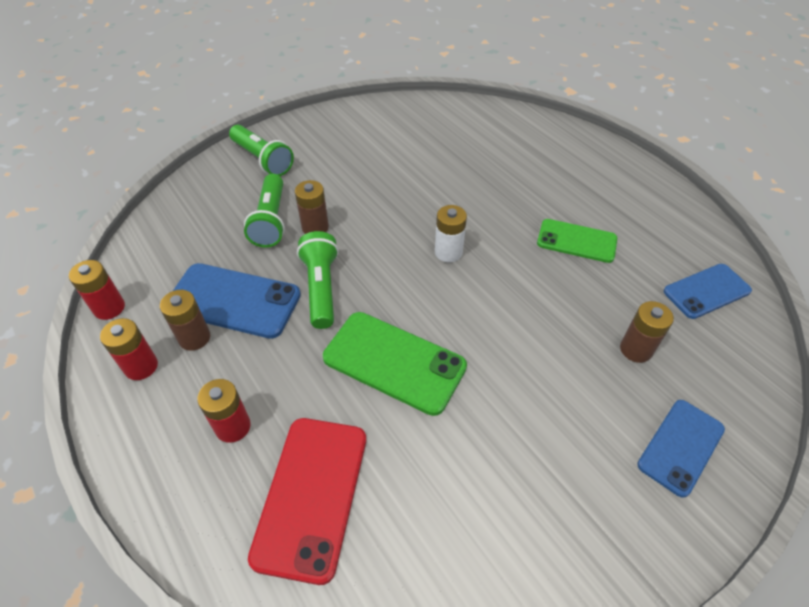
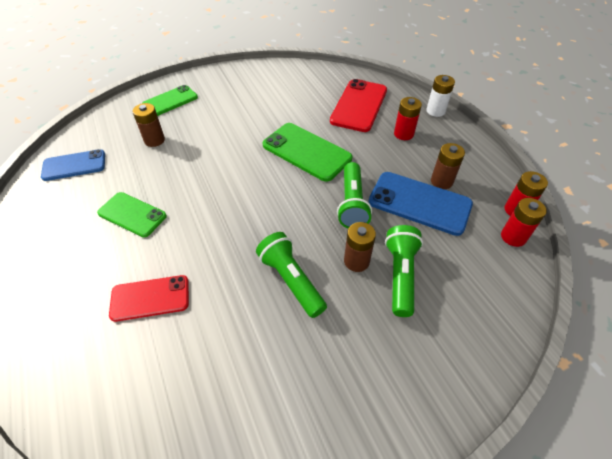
camera: 170 degrees left, 0 degrees up
red battery [100,318,158,380] -> red battery moved to [501,198,547,247]
green flashlight [229,125,294,176] -> green flashlight moved to [256,232,327,318]
white battery [435,205,467,262] -> white battery moved to [426,75,455,117]
blue phone [637,400,725,498] -> green phone [143,85,198,116]
none -> red phone [109,275,189,322]

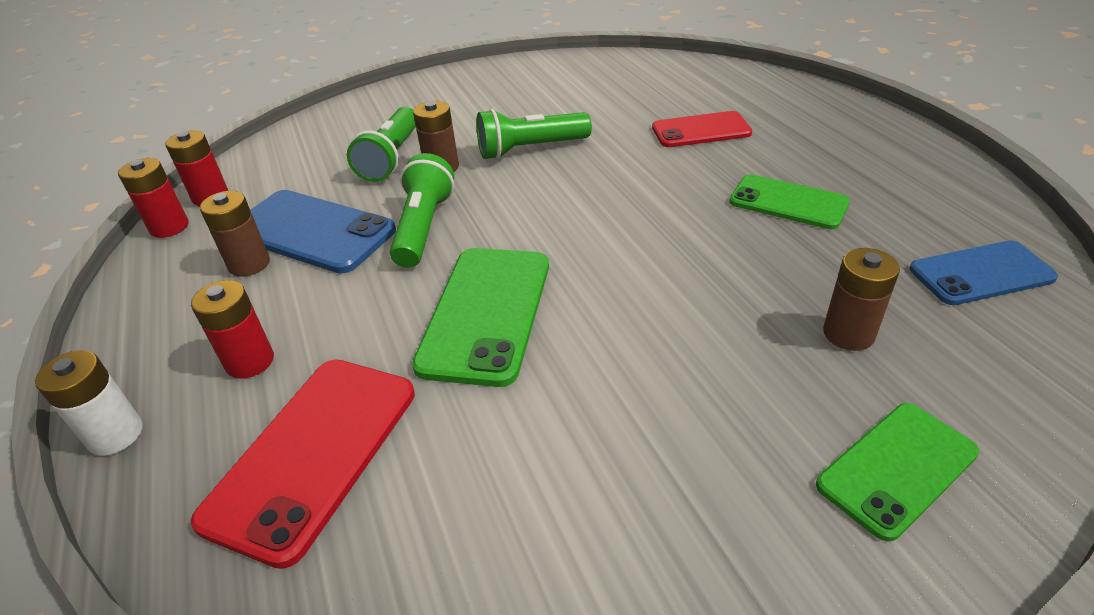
camera: 175 degrees left, 10 degrees down
green flashlight [256,232,327,318] -> green flashlight turned 105 degrees clockwise [476,109,592,160]
green phone [263,123,352,182] -> green phone turned 60 degrees clockwise [412,248,549,387]

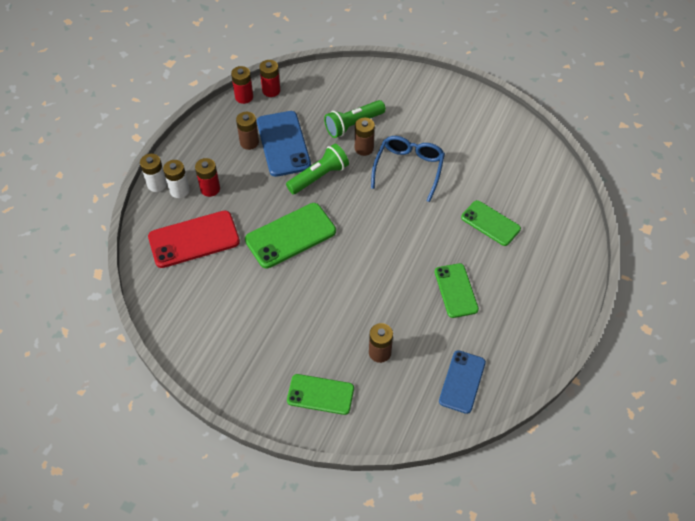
camera: 45 degrees right, 15 degrees up
green flashlight [476,109,592,160] -> blue glasses [371,136,445,202]
red phone [652,111,752,147] -> green phone [461,200,521,246]
blue phone [910,240,1058,305] -> blue phone turned 75 degrees clockwise [439,350,486,414]
none -> white battery [163,160,190,198]

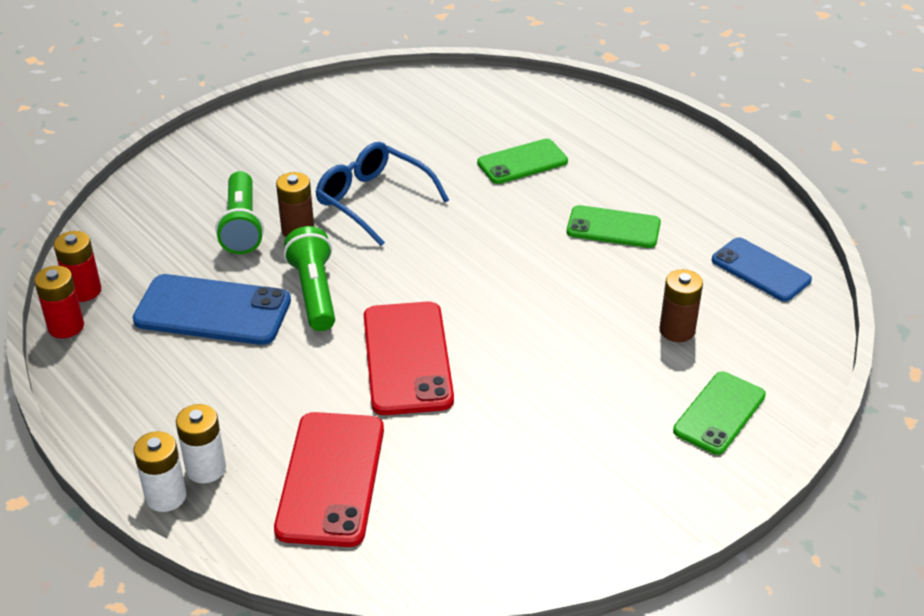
camera: 65 degrees left, 15 degrees down
red battery [195,158,220,197] -> none
brown battery [236,112,259,150] -> none
green phone [245,203,336,268] -> red phone [364,302,454,415]

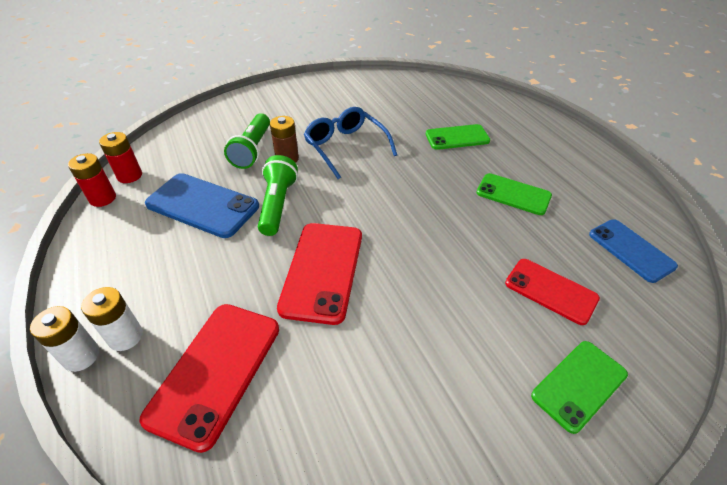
camera: 15 degrees right, 5 degrees up
brown battery [659,269,703,342] -> red phone [505,259,600,325]

